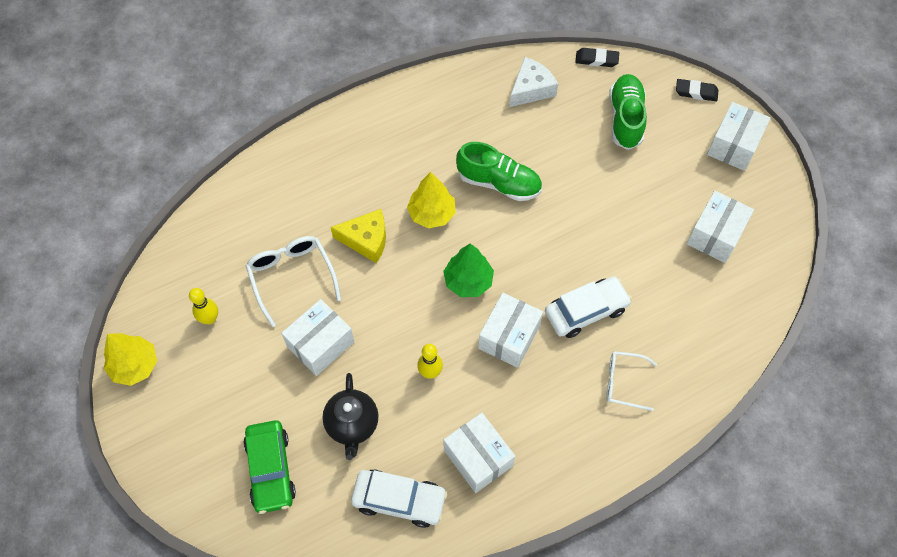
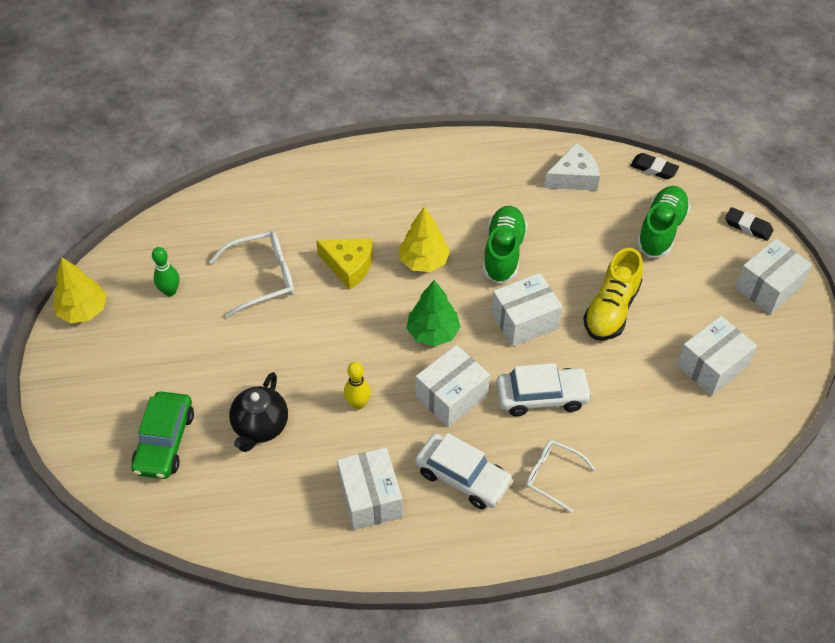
camera: 20 degrees right, 10 degrees down
yellow bowling pin [189,288,218,324] -> green bowling pin [152,247,179,296]
white glasses [246,236,341,327] -> white glasses turned 75 degrees clockwise [209,231,294,318]
white box [281,299,354,376] -> white box moved to [491,273,563,347]
white car [351,469,447,528] -> white car moved to [415,433,513,509]
green shoe [456,142,542,201] -> green shoe turned 120 degrees counterclockwise [483,206,528,284]
none -> yellow shoe [583,248,643,340]

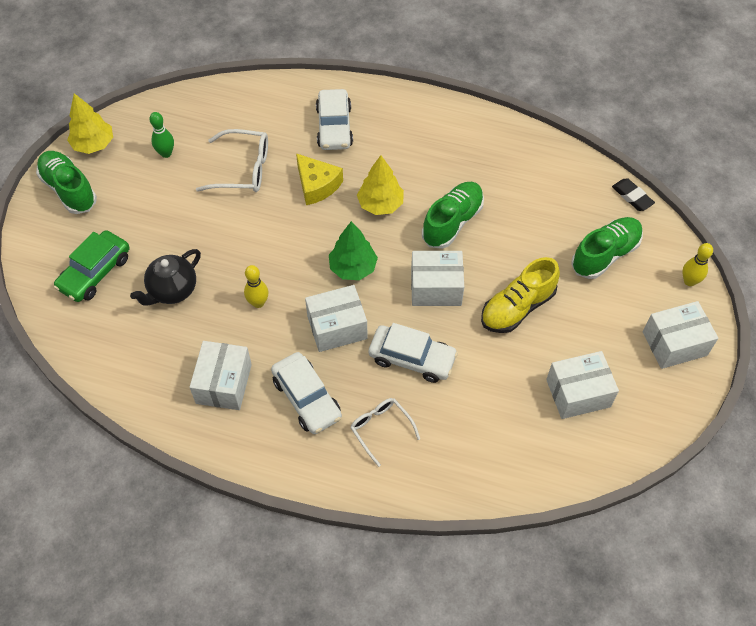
camera: 25 degrees right, 5 degrees up
white cheese [544,143,600,191] -> none
black eraser [725,207,773,241] -> yellow bowling pin [682,243,713,286]
none -> green shoe [36,151,97,214]
none -> white car [316,89,353,150]

